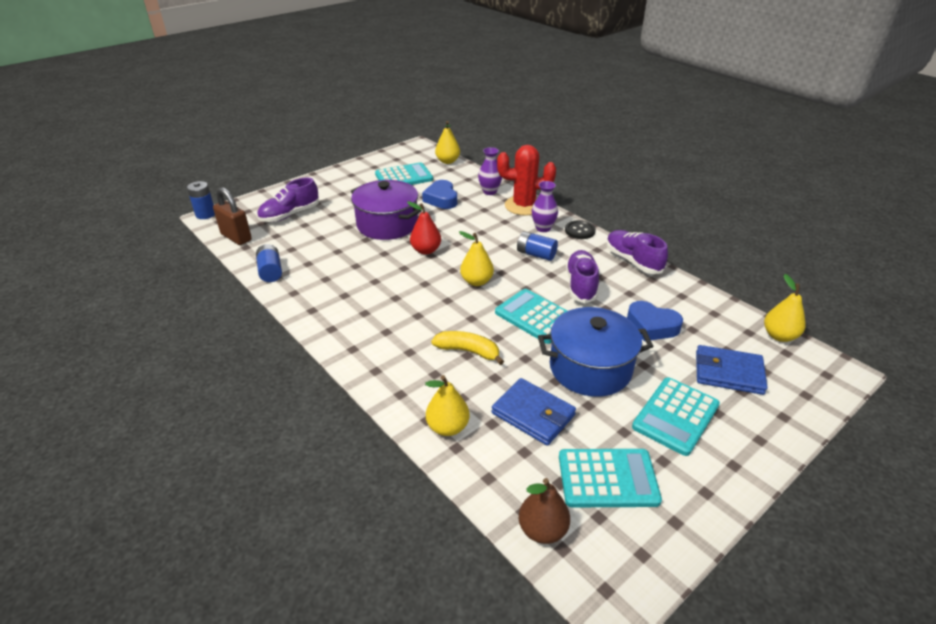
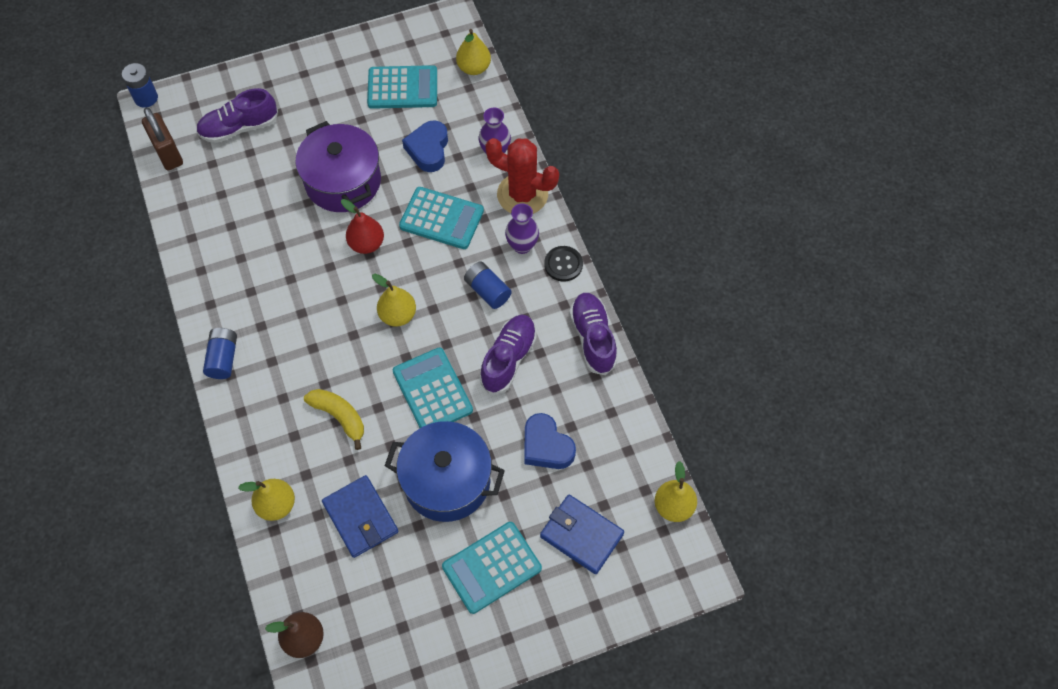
camera: 20 degrees right, 25 degrees up
blue battery [256,244,282,282] -> blue battery moved to [203,328,237,379]
turquoise calculator [559,449,662,507] -> turquoise calculator moved to [399,187,484,249]

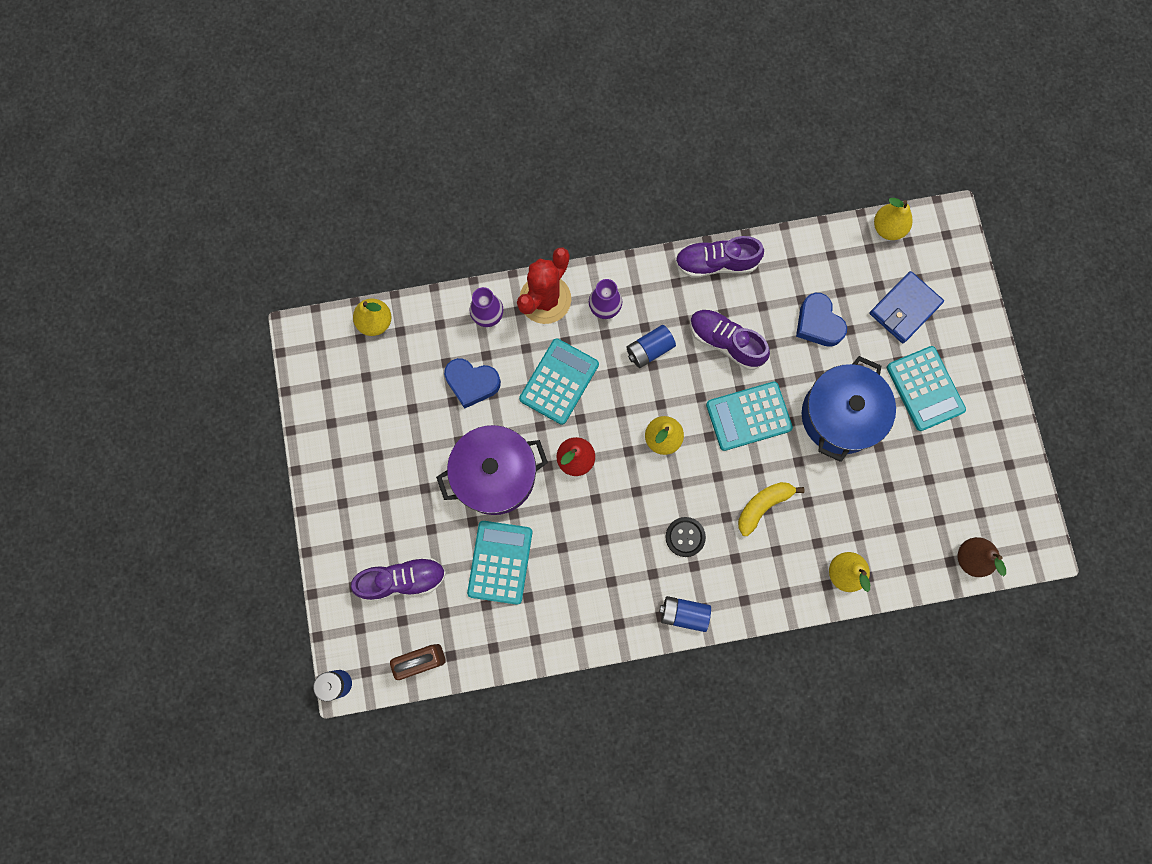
camera: 80 degrees left, 15 degrees up
purple shoe [196,88,278,143] -> purple shoe turned 90 degrees counterclockwise [351,556,446,602]
blue wallet [322,475,398,558] -> none
turquoise calculator [367,65,437,109] -> turquoise calculator moved to [467,521,532,605]
blue heart [524,413,576,469] -> blue heart turned 90 degrees clockwise [796,293,847,347]
black button [544,246,583,282] -> black button moved to [665,517,706,557]

